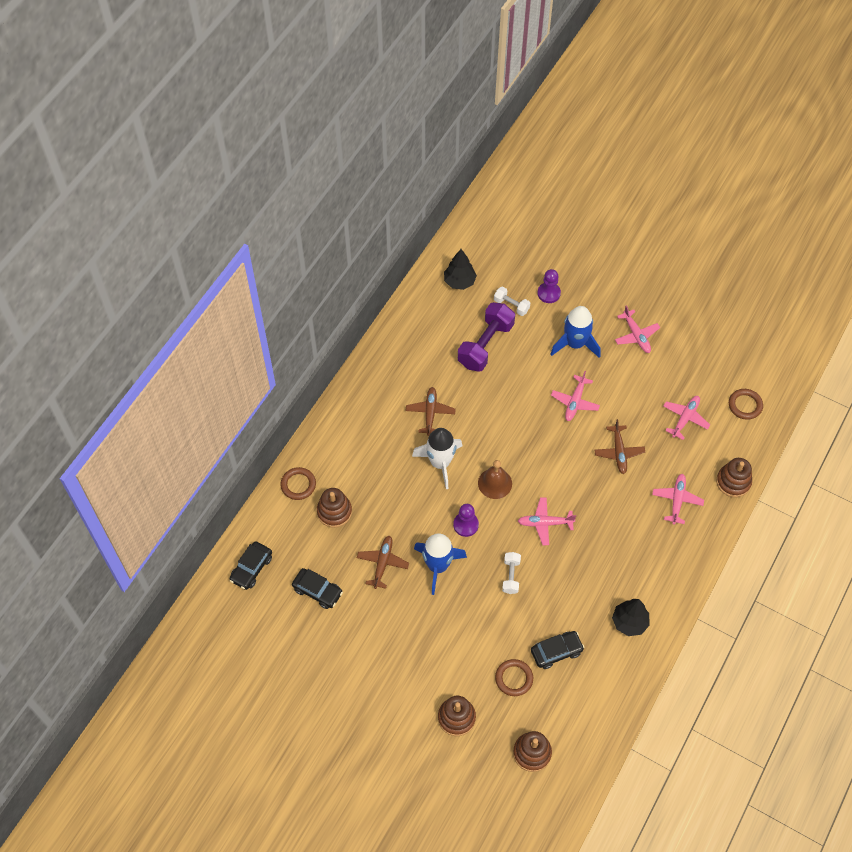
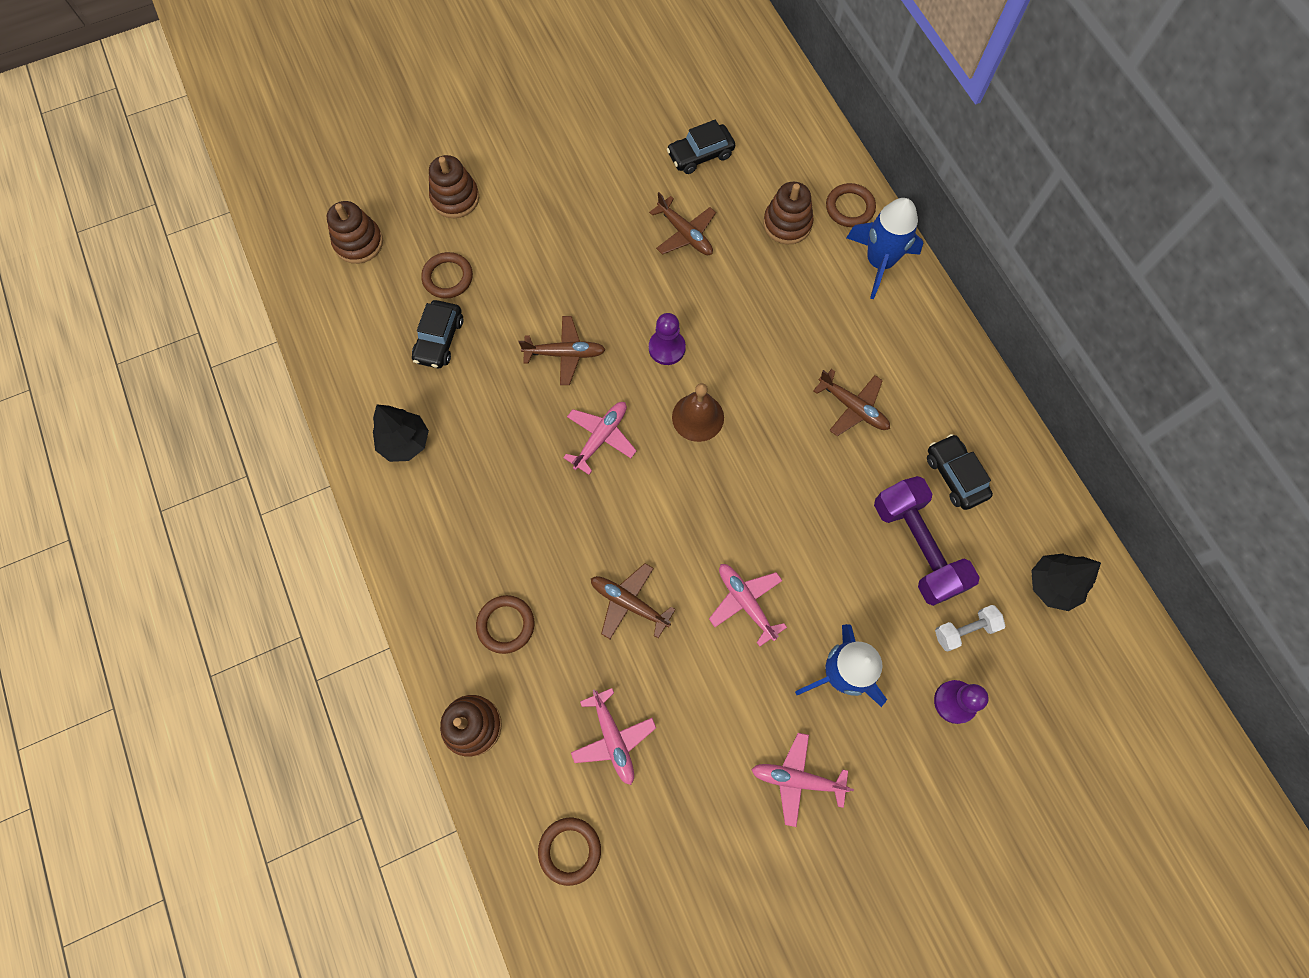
camera: 125 degrees right, 10 degrees up
black car [230,541,272,590] -> black car moved to [927,434,993,510]
white rocket [412,428,462,489] -> none
blue rocket [414,533,467,595] -> blue rocket moved to [846,198,924,299]
white dumbbell [502,552,521,594] -> brown plane [519,316,606,385]
pink plane [652,474,704,525] -> brown ring [476,595,534,654]

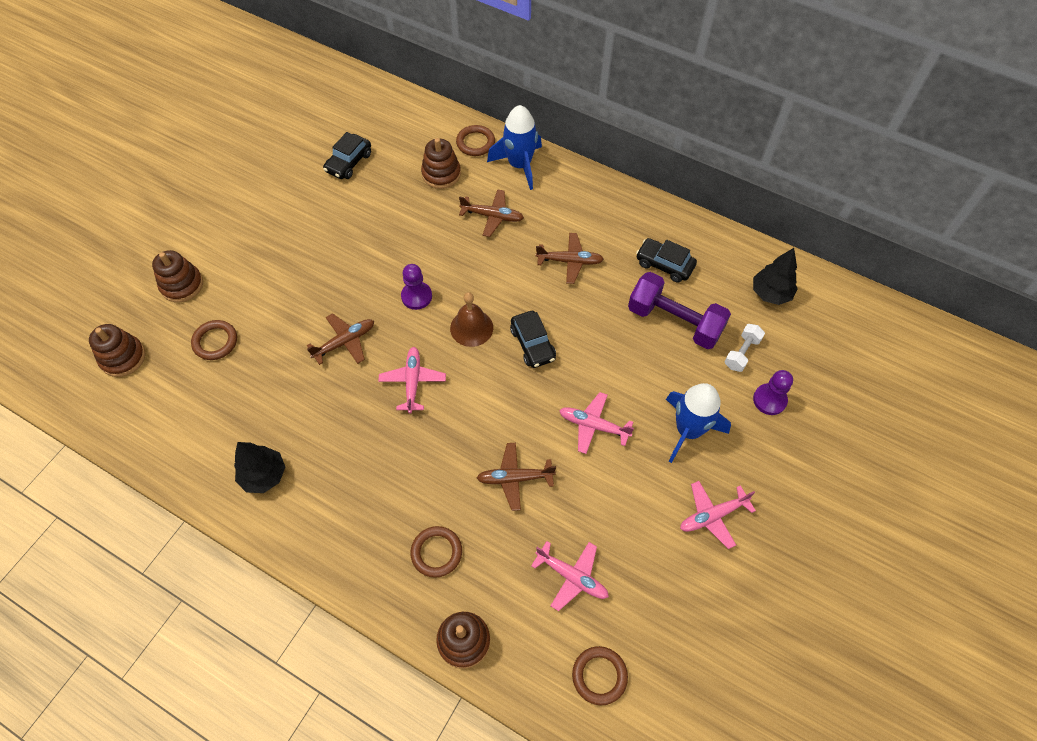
camera: 35 degrees left, 10 degrees down
black car [412,300,463,368] -> black car moved to [510,311,556,368]
brown plane [649,192,716,255] -> brown plane moved to [459,189,524,237]

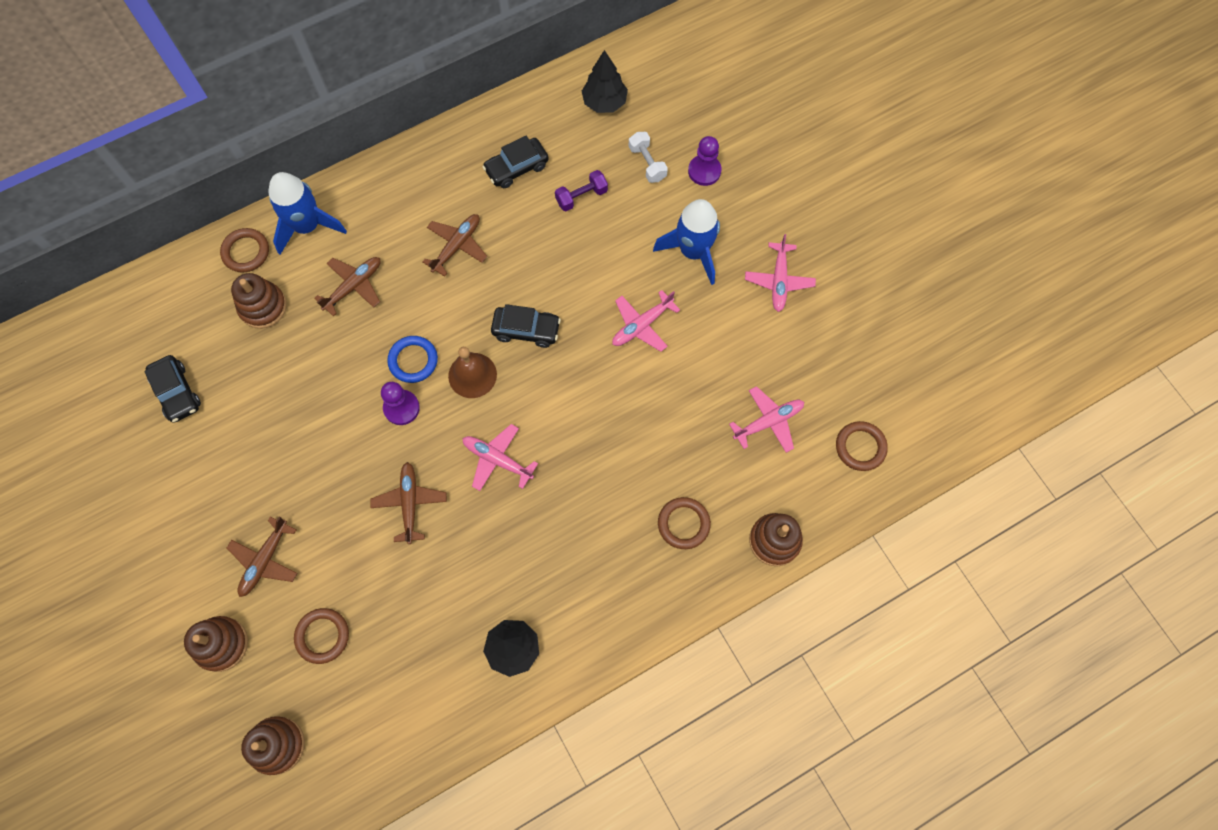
camera: 60 degrees left, 10 degrees up
brown plane [477,443,556,511] -> brown plane moved to [227,516,298,597]
purple dumbbell [628,272,731,349] -> purple dumbbell [555,170,608,211], size x0.51
none -> blue ring [387,336,438,383]

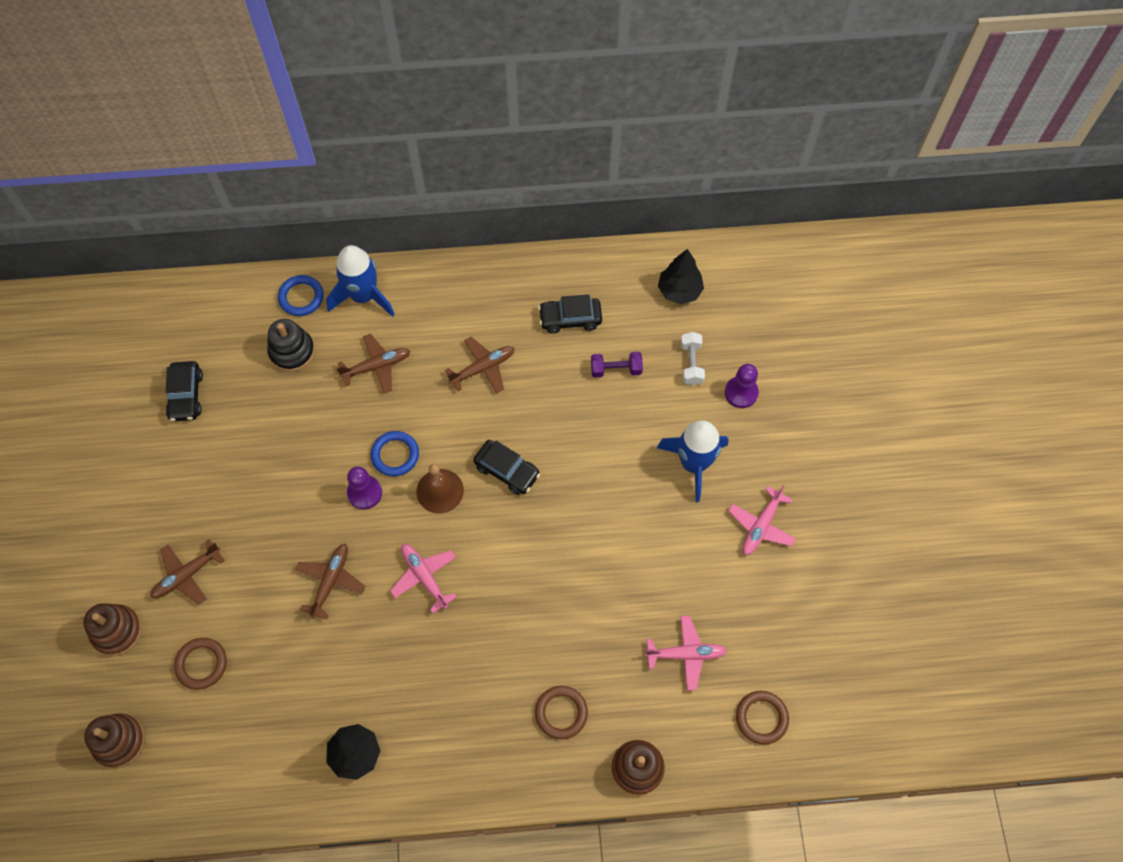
camera: 25 degrees right, 5 degrees down
brown ring [220,228,269,273] -> blue ring [278,275,324,316]
brown stacking toy [231,273,287,329] -> black stacking toy [267,319,315,372]
pink plane [612,290,680,352] -> none

